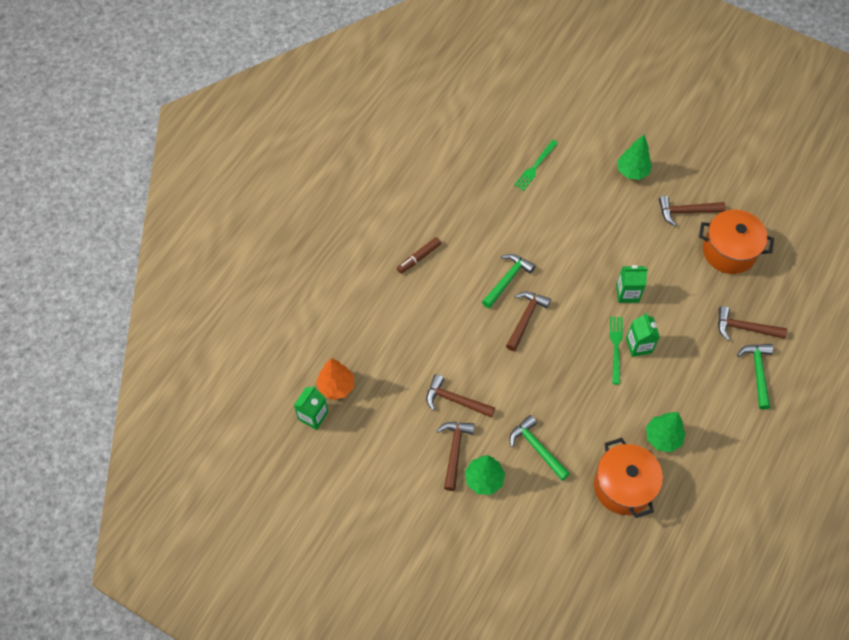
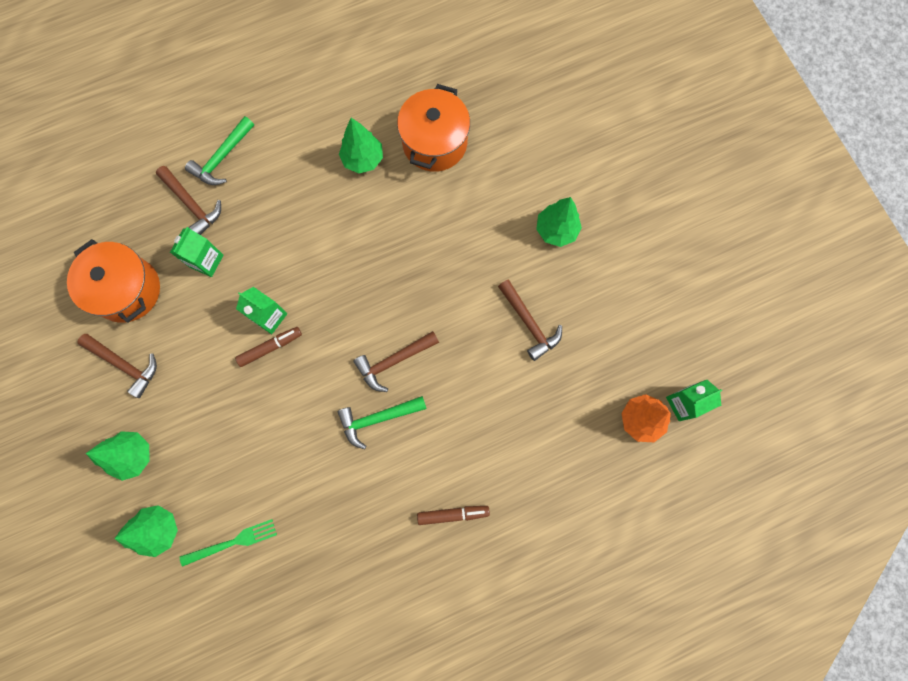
camera: 145 degrees left, 15 degrees up
brown hammer [436,422,474,491] -> none
green hammer [510,415,570,481] -> none
green fork [610,316,623,385] -> none
green carton [626,313,660,357] -> green carton moved to [170,227,224,277]
none -> green tree [114,505,178,557]
none -> brown marker [235,327,302,367]

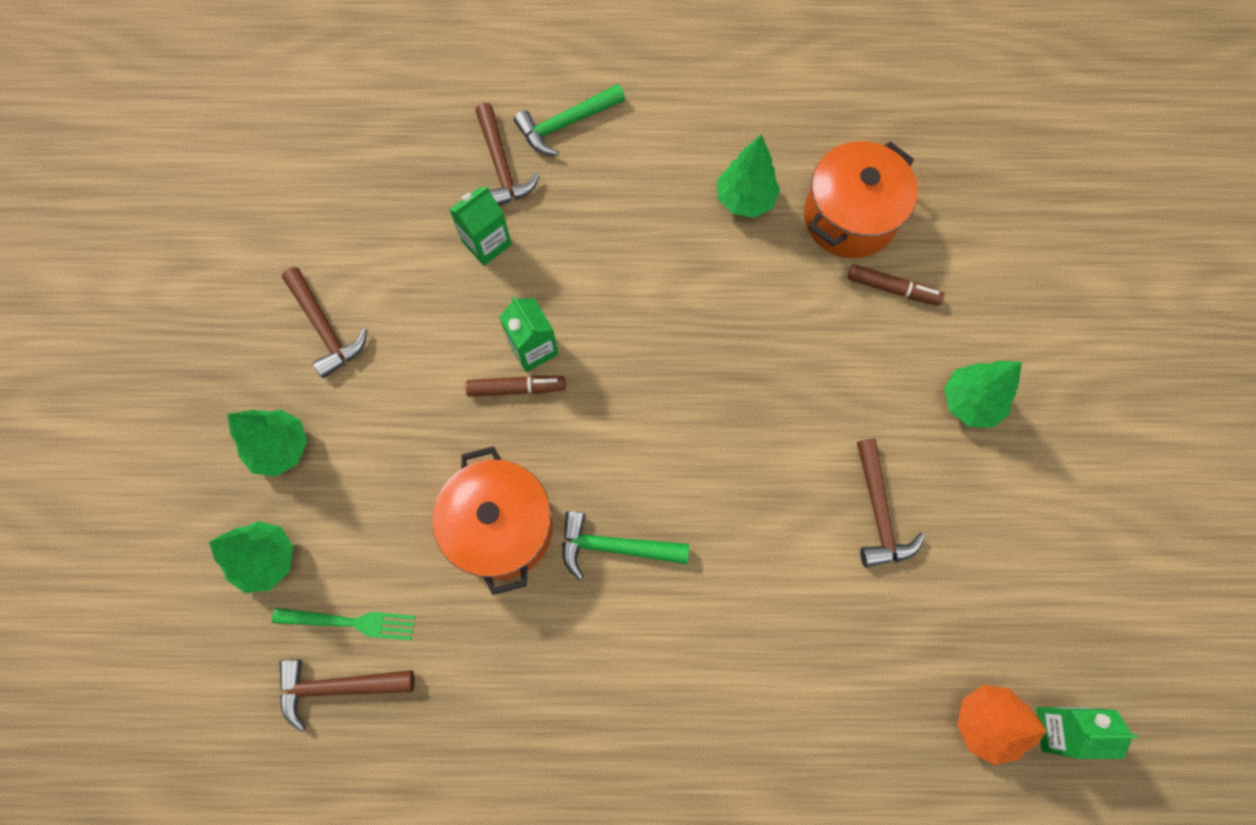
camera: 25 degrees right, 5 degrees down
orange pot [67,239,160,323] -> orange pot moved to [432,446,553,595]
brown hammer [354,331,439,392] -> brown hammer moved to [279,659,415,732]
brown marker [417,506,490,525] -> brown marker moved to [848,264,944,306]

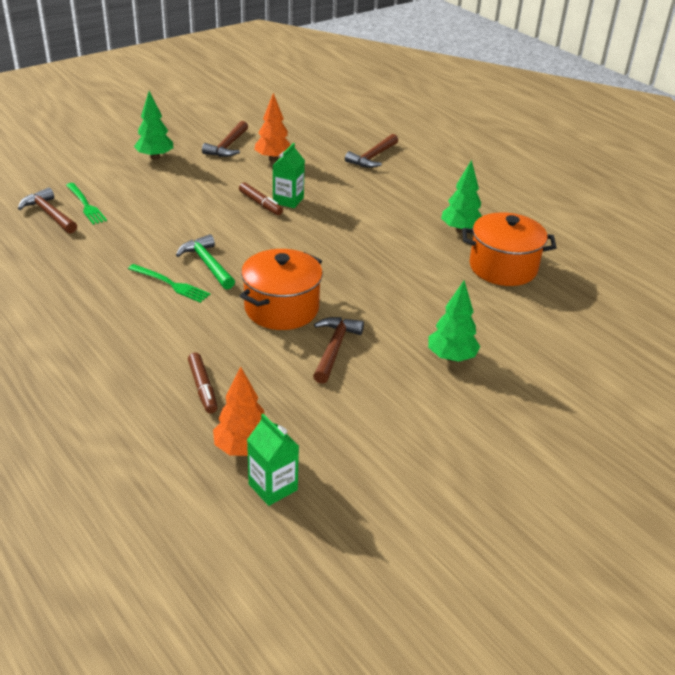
camera: 50 degrees right, 35 degrees down
green tree [209,521,294,593] -> none
orange pot [432,446,553,595] -> orange pot moved to [240,249,323,330]
green carton [450,186,512,266] -> none
green hammer [514,84,625,156] -> none
brown marker [848,264,944,306] -> brown marker moved to [188,353,218,413]
brown hammer [857,439,925,568] -> brown hammer turned 150 degrees clockwise [313,317,364,384]
none -> green fork [128,264,211,303]
none -> orange tree [254,93,291,161]

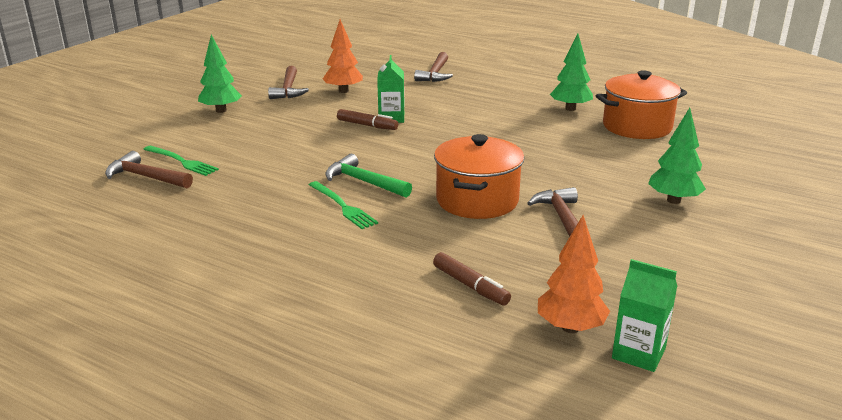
camera: 20 degrees left, 10 degrees down
green fork [128,264,211,303] -> green fork turned 45 degrees clockwise [309,181,378,229]

